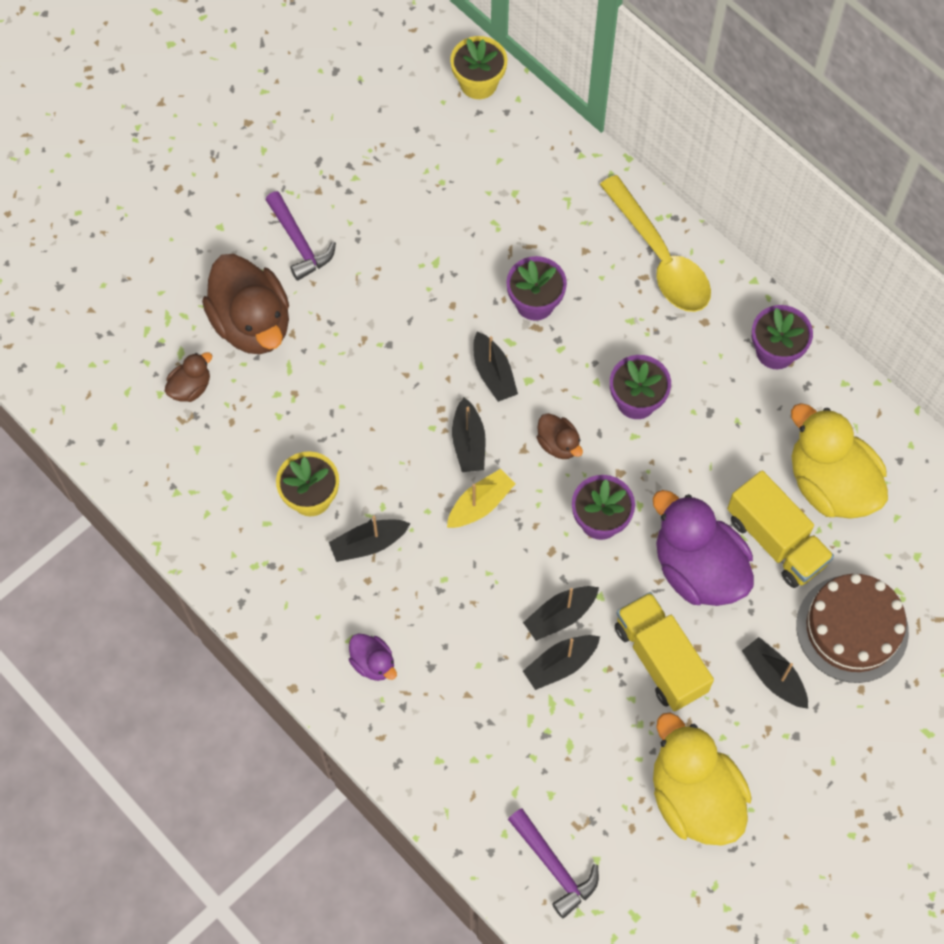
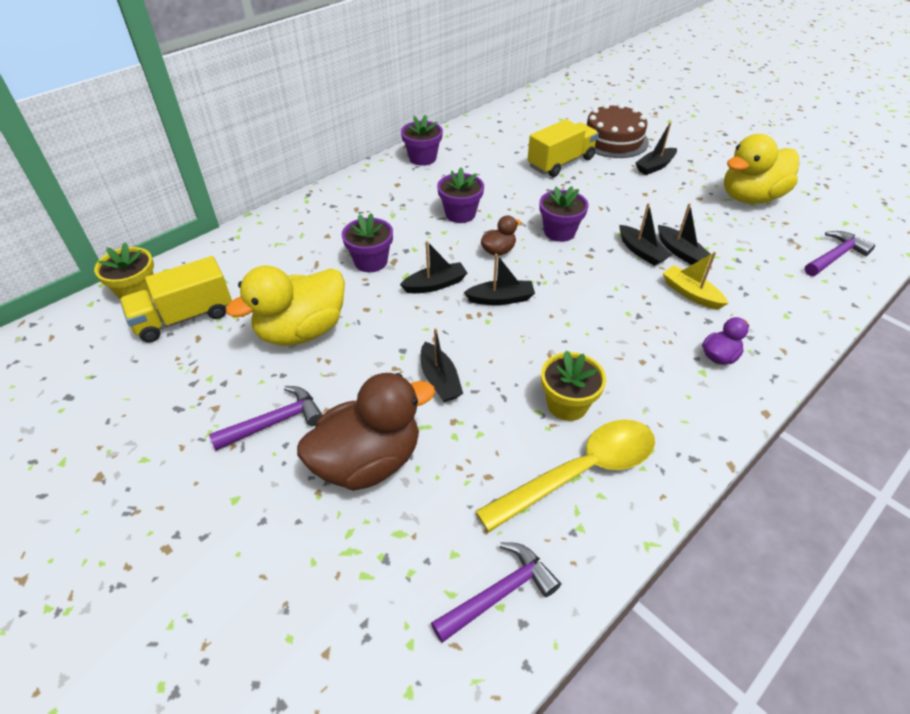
camera: 90 degrees left, 20 degrees down
brown duck [165,352,212,402] -> none
black boat [329,516,410,562] -> black boat moved to [421,328,463,402]
yellow boat [447,469,515,528] -> yellow boat moved to [663,252,729,310]
yellow spoon [600,175,711,312] -> yellow spoon moved to [476,420,655,532]
yellow truck [615,592,714,711] -> yellow truck moved to [120,256,232,343]
purple duck [653,490,754,606] -> none
yellow duck [791,403,888,519] -> yellow duck moved to [226,265,345,346]
none -> purple hammer [431,542,561,643]

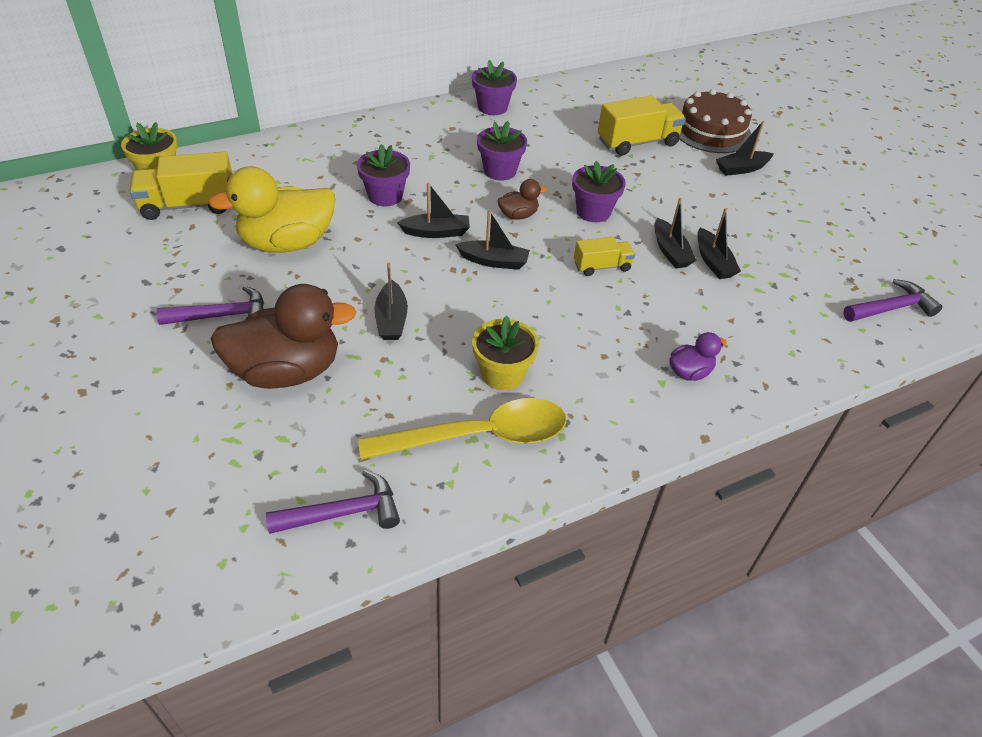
camera: 15 degrees right, 0 degrees up
yellow boat [663,252,729,310] -> none
yellow duck [724,134,799,204] -> none
none -> yellow truck [574,237,635,276]

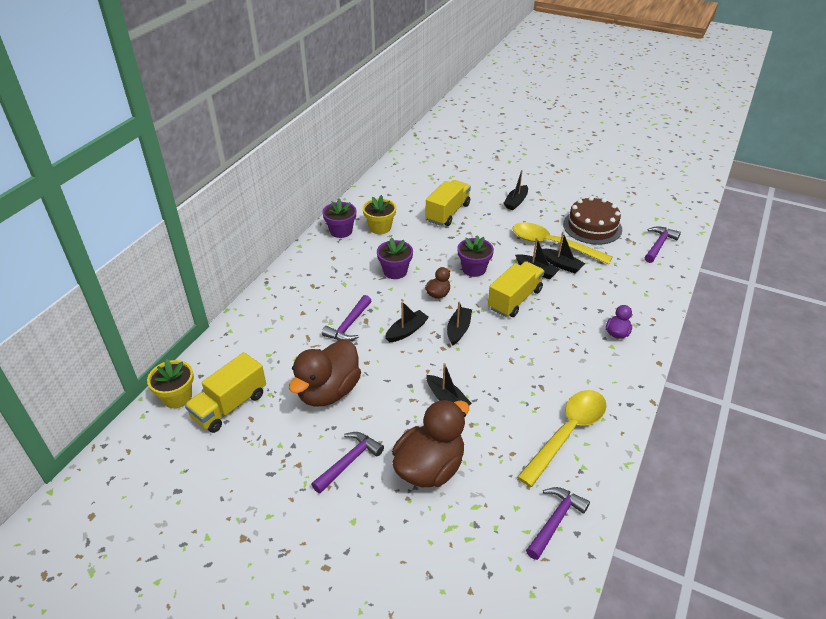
camera: 35 degrees left, 5 degrees down
yellow duck [208,166,335,253] -> brown duck [289,339,361,406]
purple flower pot [357,144,410,206] -> purple hammer [322,295,371,341]
black boat [455,210,530,270] -> black boat turned 45 degrees counterclockwise [447,302,472,346]
yellow flower pot [472,316,539,390] -> yellow flower pot moved to [363,195,396,234]
yellow truck [574,237,635,276] -> yellow truck [488,261,545,317], size x1.73
brown cake [680,89,752,153] -> brown cake moved to [563,196,622,245]
none -> yellow spoon [512,222,612,264]

